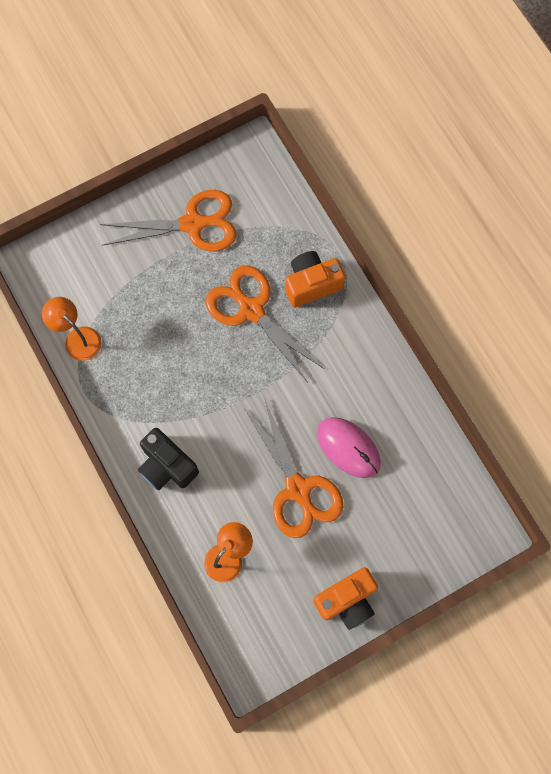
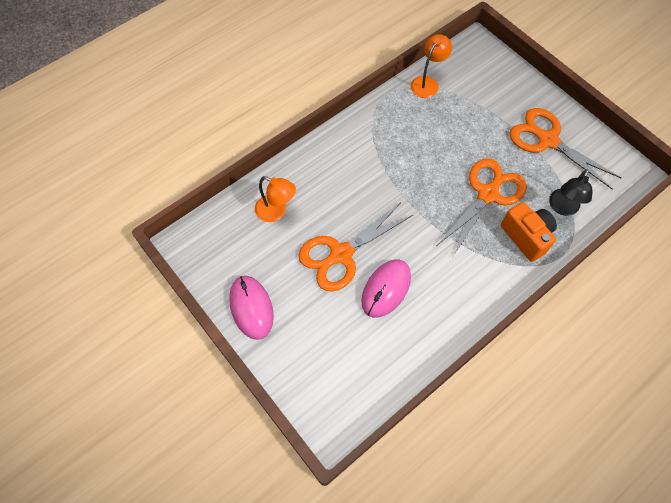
camera: 80 degrees right, 10 degrees down
orange scissors [100,190,237,251] -> orange scissors turned 150 degrees clockwise [510,108,622,189]
black camera [138,428,199,490] -> none
orange camera [313,567,378,630] -> pink mouse [229,276,274,340]
none -> black lamp [549,169,592,216]

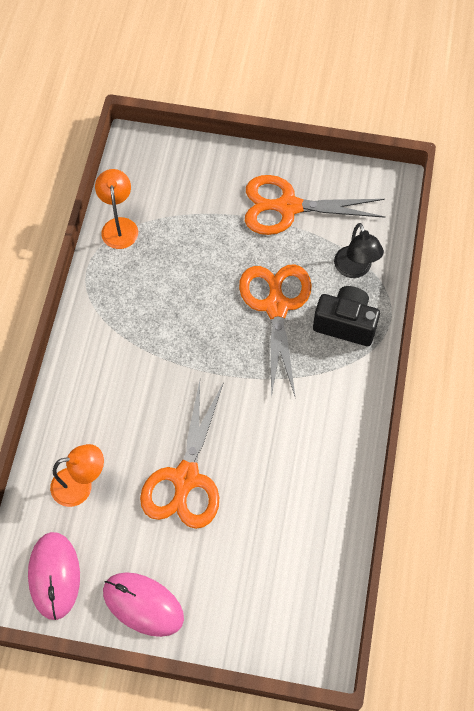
camera: 40 degrees left, 0 degrees up
pink mouse [361,259,411,318] -> pink mouse moved to [28,532,80,620]
orange camera [501,202,557,262] -> black camera [313,286,380,346]

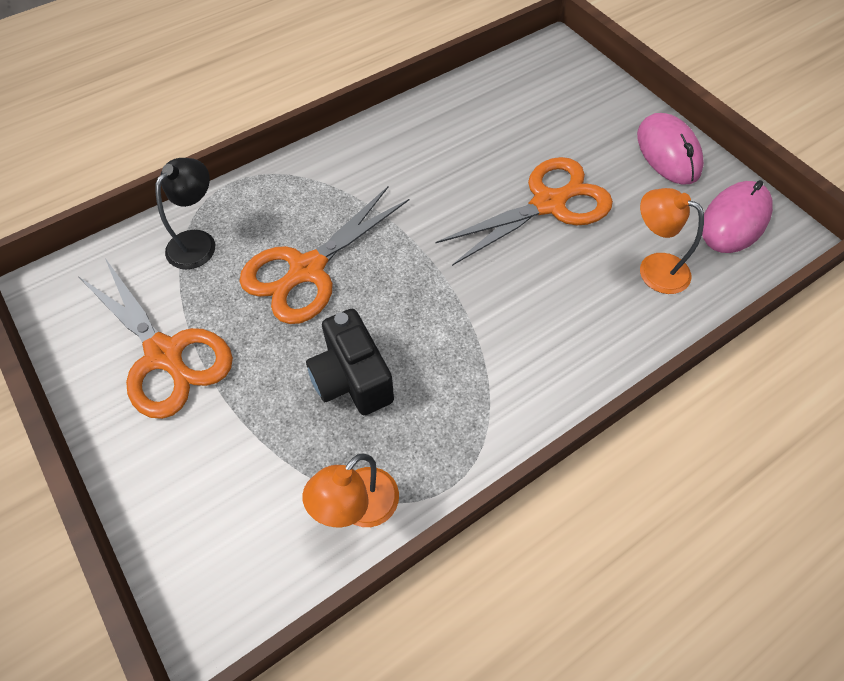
camera: 135 degrees left, 5 degrees down
black camera [313,286,380,346] -> black camera moved to [306,309,394,415]

